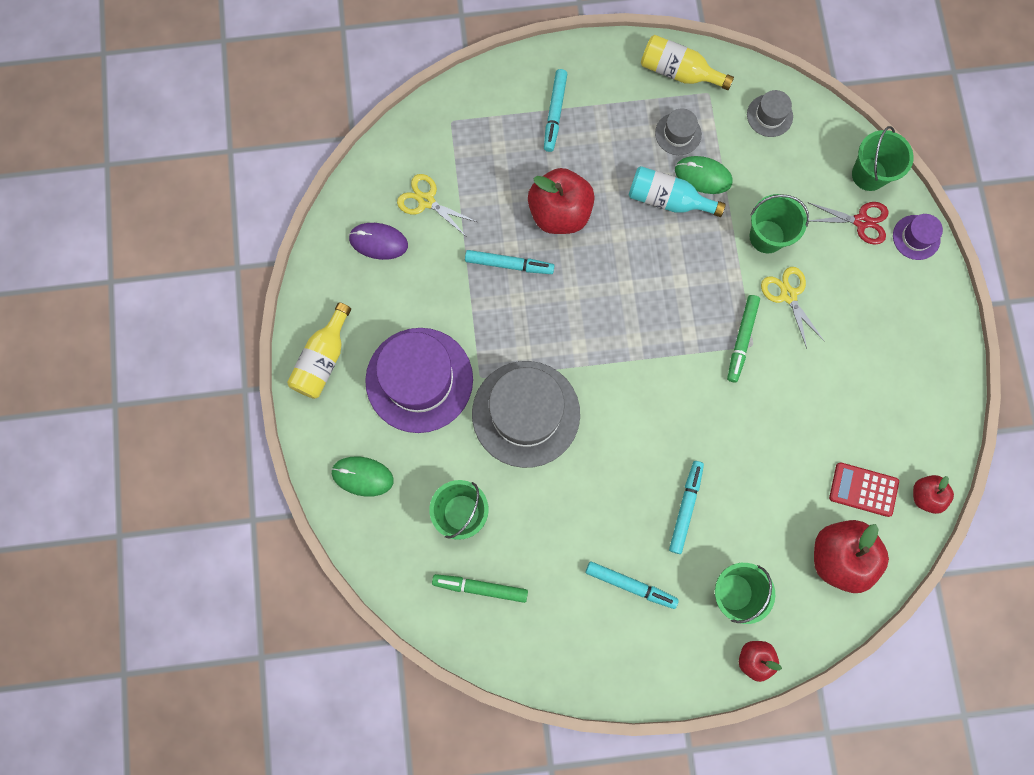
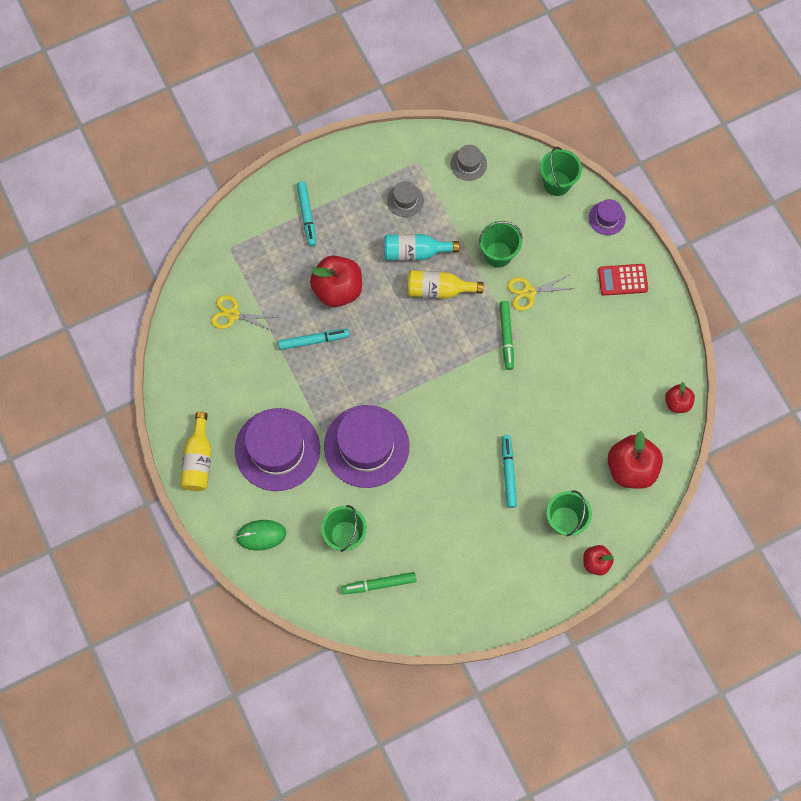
camera: 20 degrees left, 5 degrees down
purple mouse [349,223,408,260] -> none
grey hat [472,361,580,468] -> purple hat [324,405,409,488]
turquoise marker [586,561,679,609] -> none
yellow bottle [641,35,734,90] -> yellow bottle moved to [407,270,484,299]
green mouse [675,156,733,194] -> none
yellow scissors [761,267,824,349] -> yellow scissors turned 60 degrees counterclockwise [507,275,574,311]
red scissors [807,202,888,245] -> none
red calculator [829,462,899,517] -> red calculator moved to [598,264,648,296]

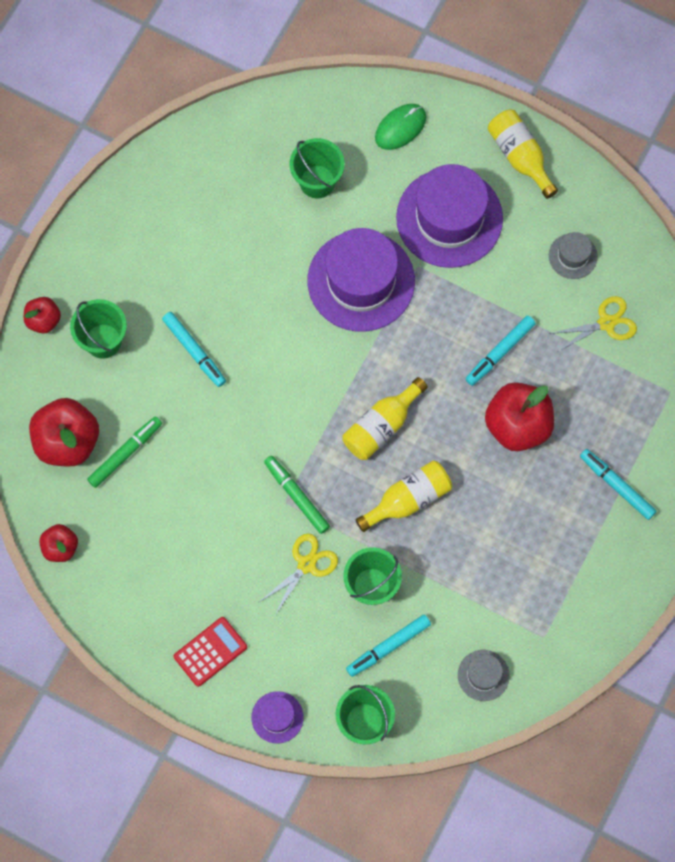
camera: 145 degrees right, 0 degrees up
green marker [341,572,416,594] -> green marker moved to [87,417,162,488]
turquoise bottle [384,234,459,261] -> none
grey hat [387,181,424,217] -> grey hat moved to [549,232,598,279]
none -> yellow bottle [343,377,428,460]
none -> turquoise marker [346,615,431,677]

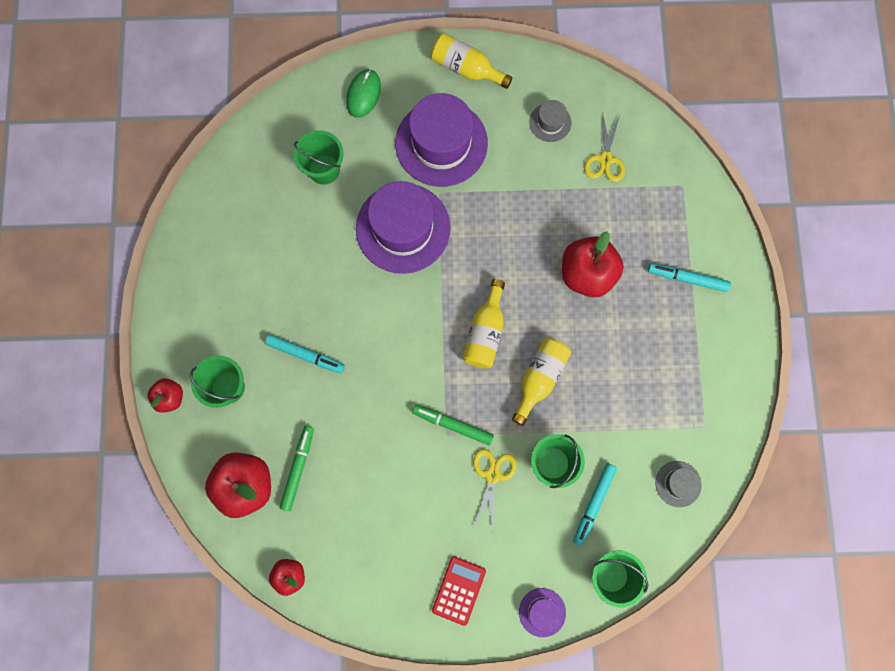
camera: 30 degrees left, 5 degrees up
turquoise marker [465,316,536,386] -> none
yellow scissors [549,296,637,351] -> yellow scissors turned 150 degrees clockwise [584,115,625,182]

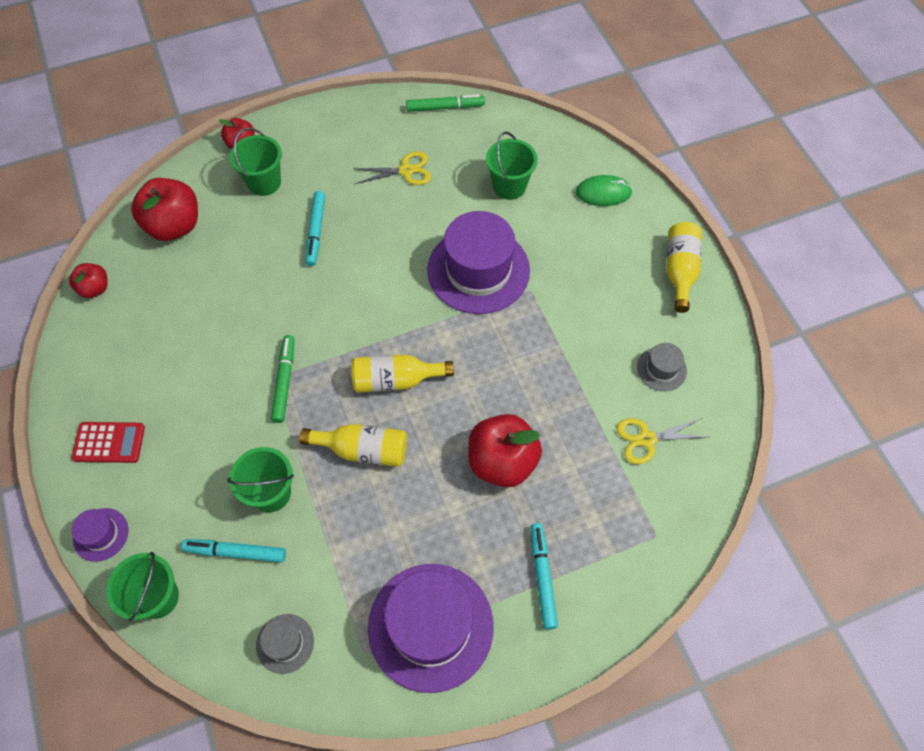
camera: 70 degrees right, 15 degrees down
green marker [280,426,314,511] -> green marker moved to [406,94,485,112]
purple hat [395,93,488,187] -> purple hat moved to [368,564,494,693]
yellow scissors [473,449,517,532] -> yellow scissors moved to [354,151,431,185]

